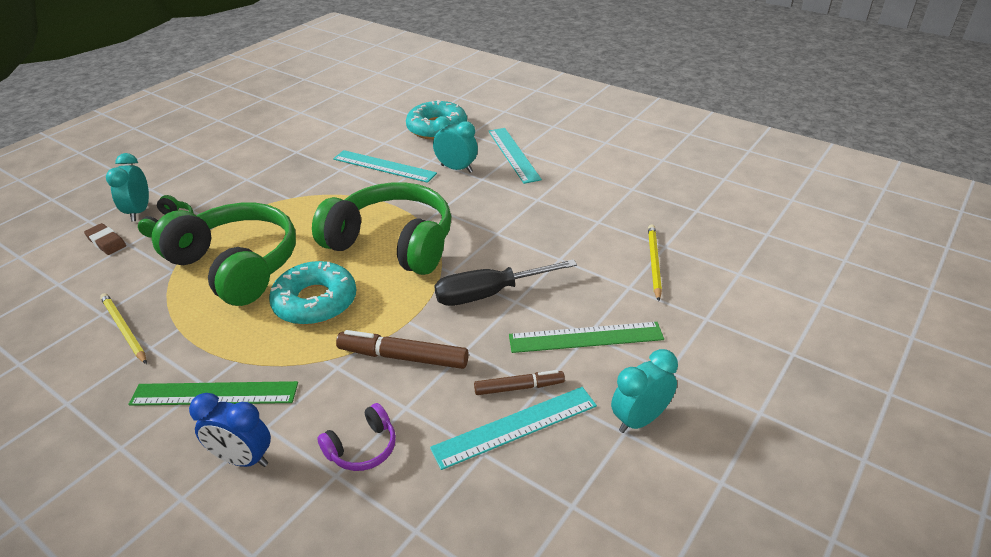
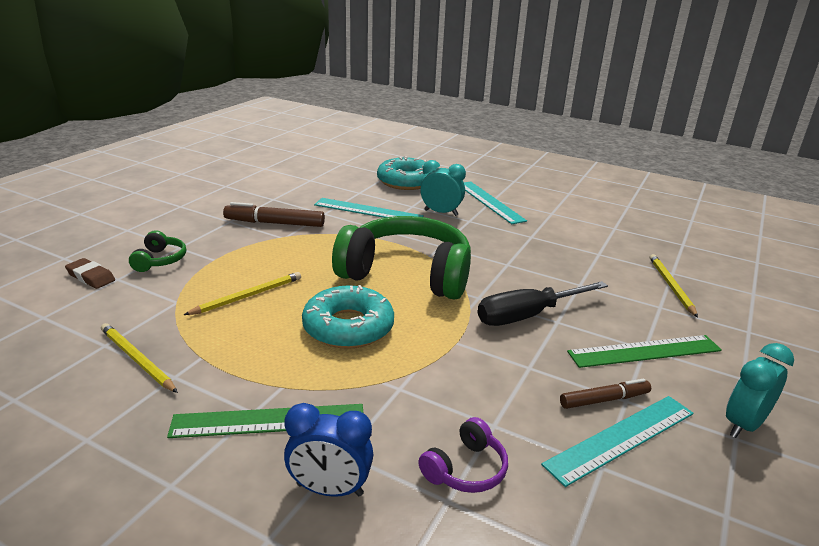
camera: 10 degrees left, 10 degrees down
turquoise clock [106,153,149,221] -> none
green headphones [152,203,296,306] -> yellow pencil [184,272,301,315]
brown marker [336,330,469,369] -> brown marker moved to [223,202,325,227]

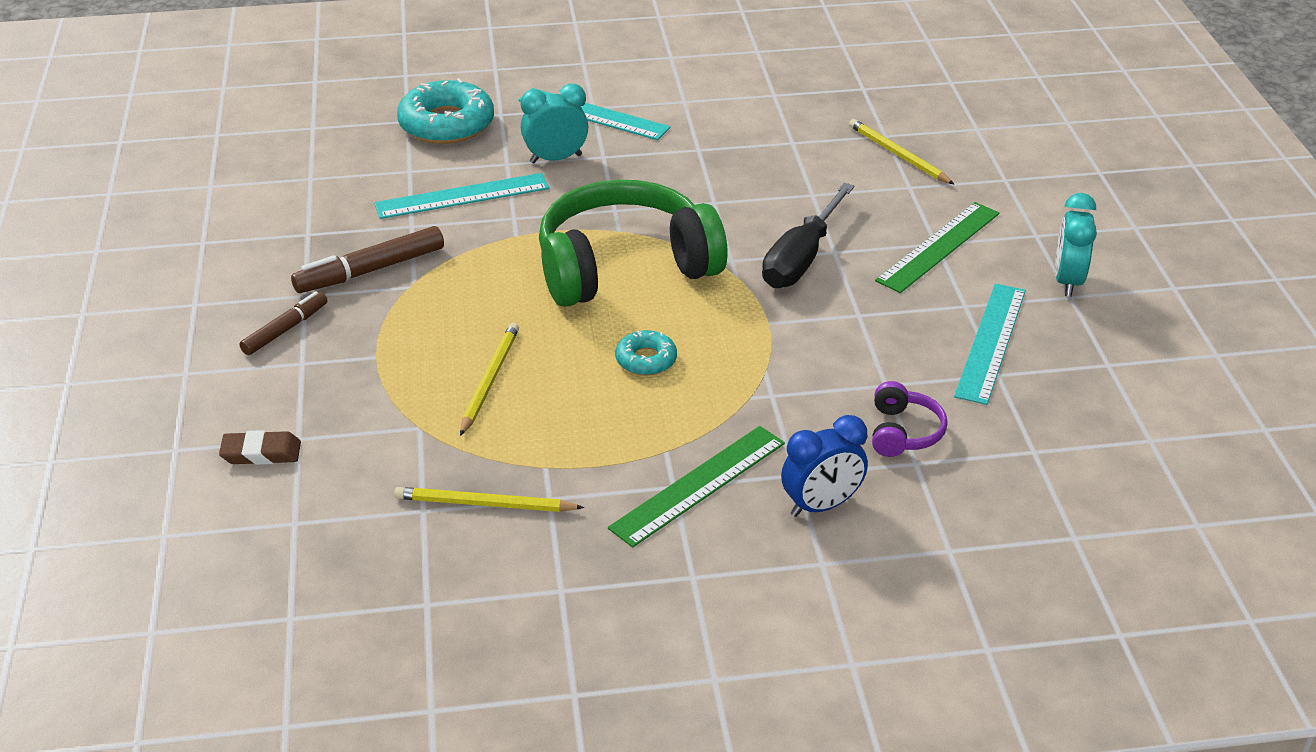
camera: 35 degrees left, 10 degrees up
green headphones [129,230,186,272] -> none
turquoise donut [302,285,394,349] -> turquoise donut [615,330,677,376], size x0.53
brown marker [560,379,651,409] -> brown marker moved to [240,291,327,355]

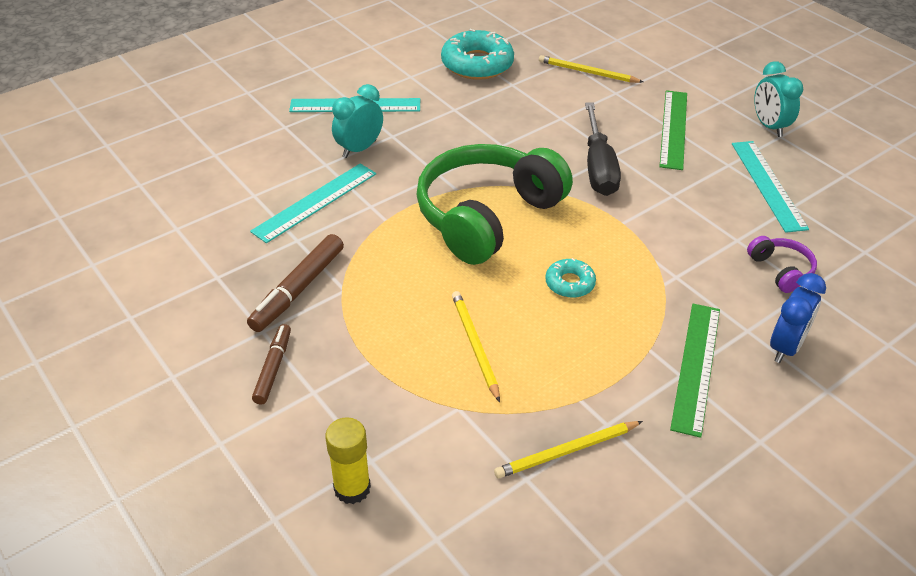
camera: 30 degrees left, 5 degrees up
brown eraser [219,430,301,465] -> yellow glue stick [325,417,371,504]
turquoise donut [397,78,494,144] -> turquoise donut moved to [441,29,514,80]

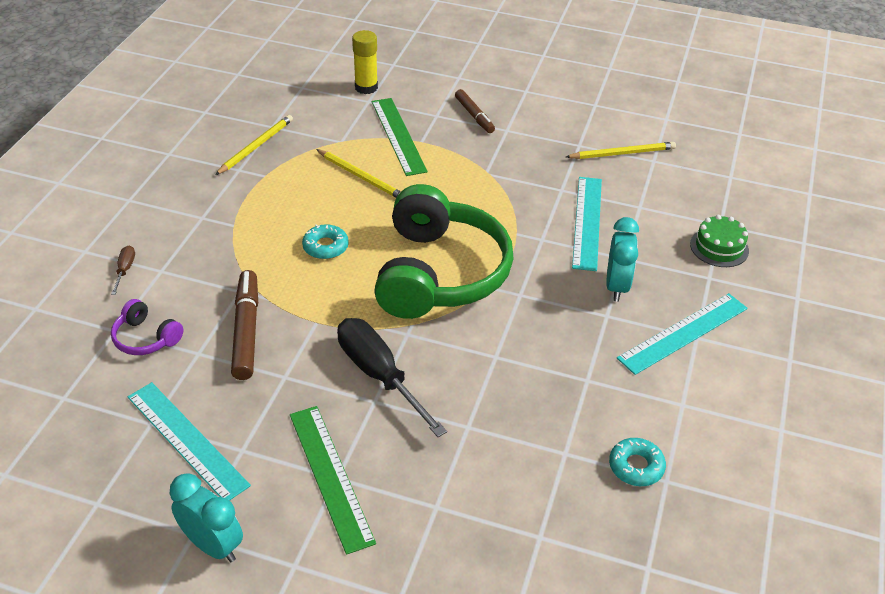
camera: 145 degrees right, 0 degrees up
brown marker [247,234,344,332] -> brown marker moved to [231,270,258,380]
turquoise donut [441,29,514,80] -> turquoise donut [609,438,666,486], size x0.53
yellow pencil [539,55,643,83] -> yellow pencil moved to [566,142,676,159]
green ruler [670,304,720,438] -> green ruler moved to [372,98,428,176]
blue clock [770,273,826,363] -> brown screwdriver [111,246,135,295]
none -> green cake [690,215,749,267]

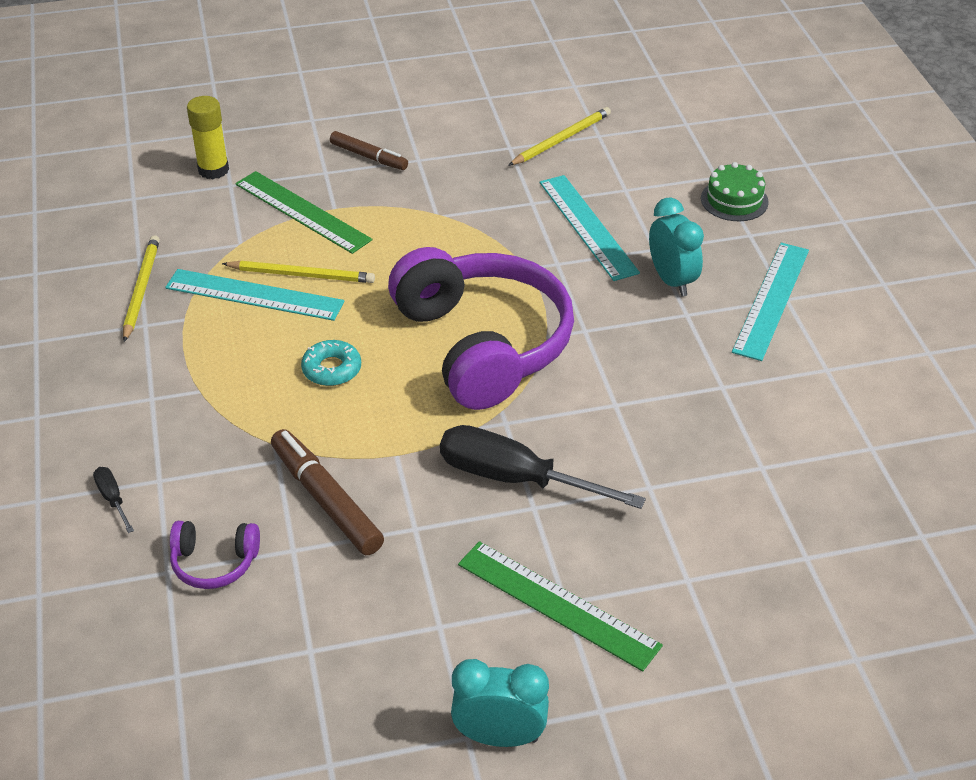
camera: 30 degrees left, 0 degrees up
brown screwdriver [111,246,135,295] -> black screwdriver [93,467,134,533]
turquoise ruler [128,382,251,501] -> turquoise ruler moved to [165,269,344,321]
green headphones [374,184,514,319] -> purple headphones [388,247,574,410]
turquoise donut [609,438,666,486] -> none

